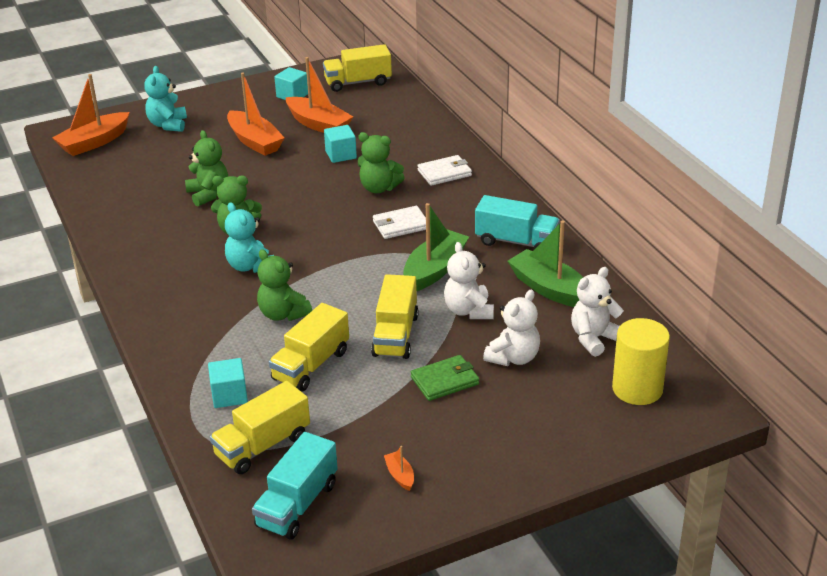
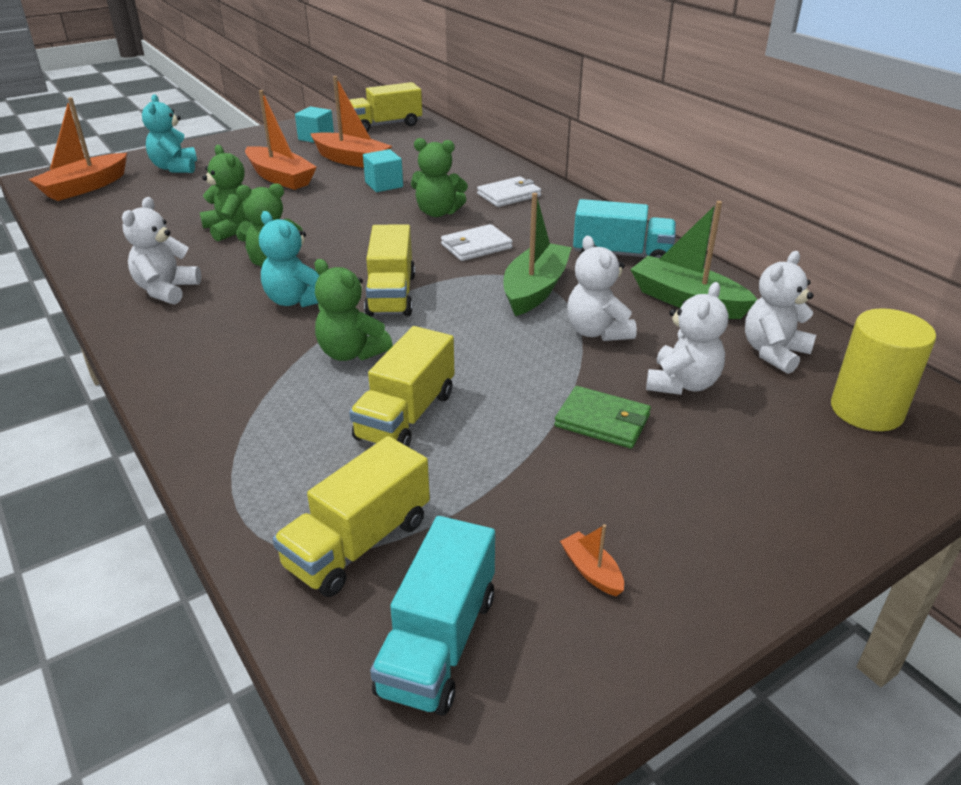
camera: 10 degrees left, 0 degrees up
turquoise cube [208,358,248,408] -> none
yellow truck [371,274,419,359] -> yellow truck moved to [364,224,415,317]
green wallet [411,355,479,401] -> green wallet turned 60 degrees clockwise [554,386,651,449]
none -> white teddy bear [122,197,201,304]

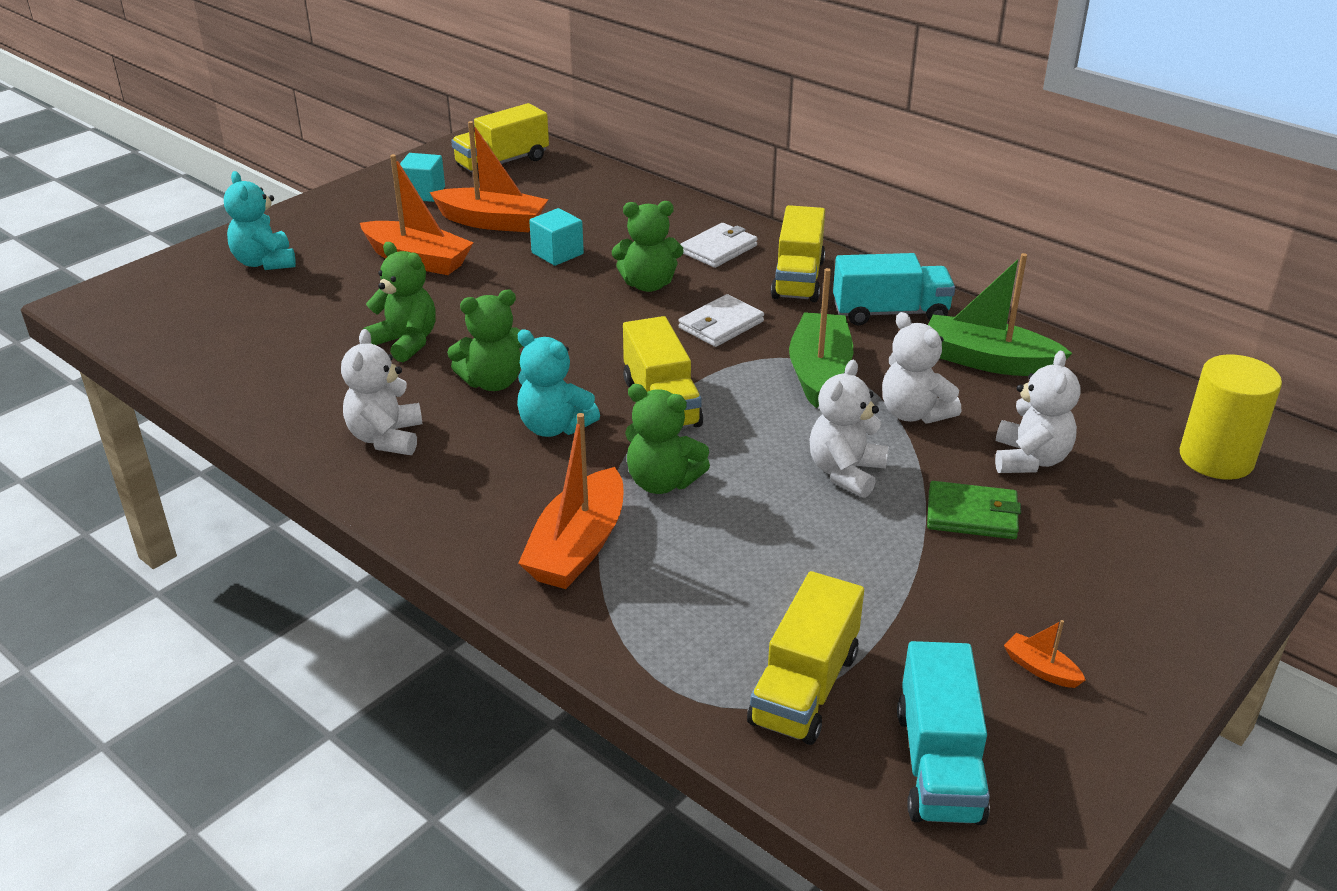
camera: 15 degrees left, 0 degrees up
orange boat [29,97,127,201] -> orange boat moved to [518,413,623,589]
yellow truck [349,326,454,447] -> yellow truck moved to [771,205,825,302]
white teddy bear [745,251,816,374] -> white teddy bear moved to [809,360,888,498]

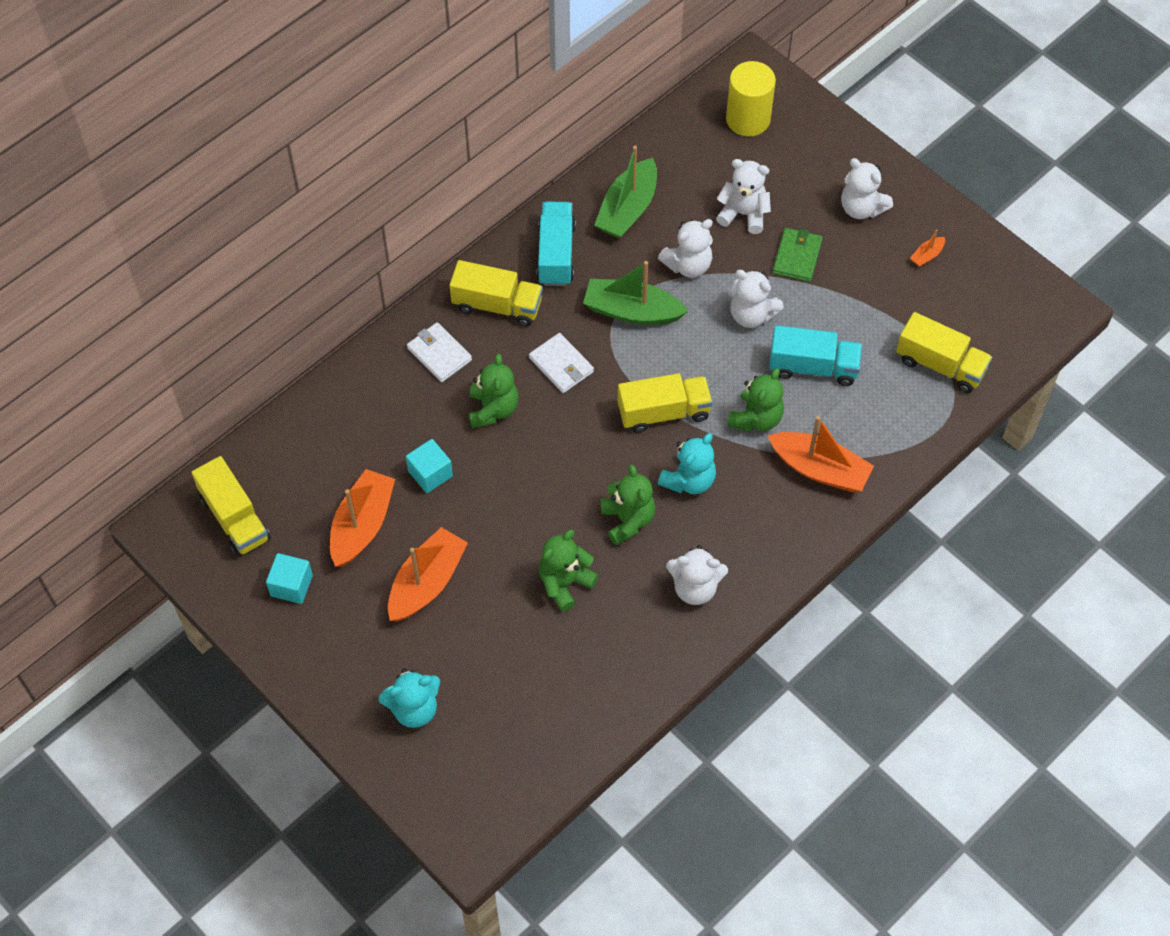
camera: 85 degrees left, 25 degrees up
turquoise truck [897,641,990,825] -> turquoise truck moved to [769,325,862,386]
none -> white teddy bear [841,158,893,219]

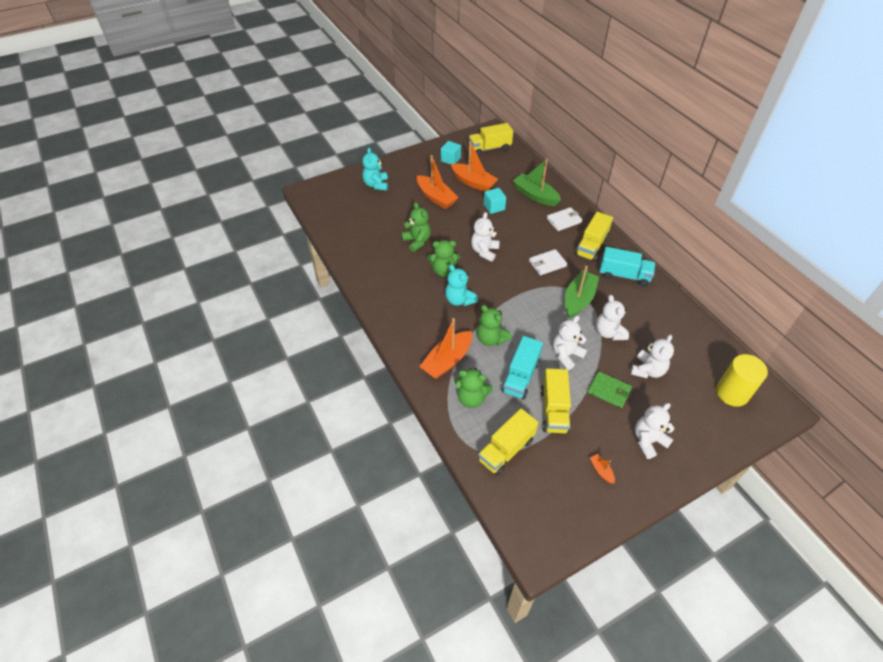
camera: 105 degrees right, 10 degrees down
green teddy bear [469,354,519,428] -> green teddy bear moved to [454,368,493,408]
green boat [594,146,657,239] -> green boat moved to [513,159,561,206]
yellow truck [618,373,713,433] -> yellow truck moved to [541,368,571,433]
white teddy bear [666,545,728,605] -> white teddy bear moved to [471,212,499,262]

